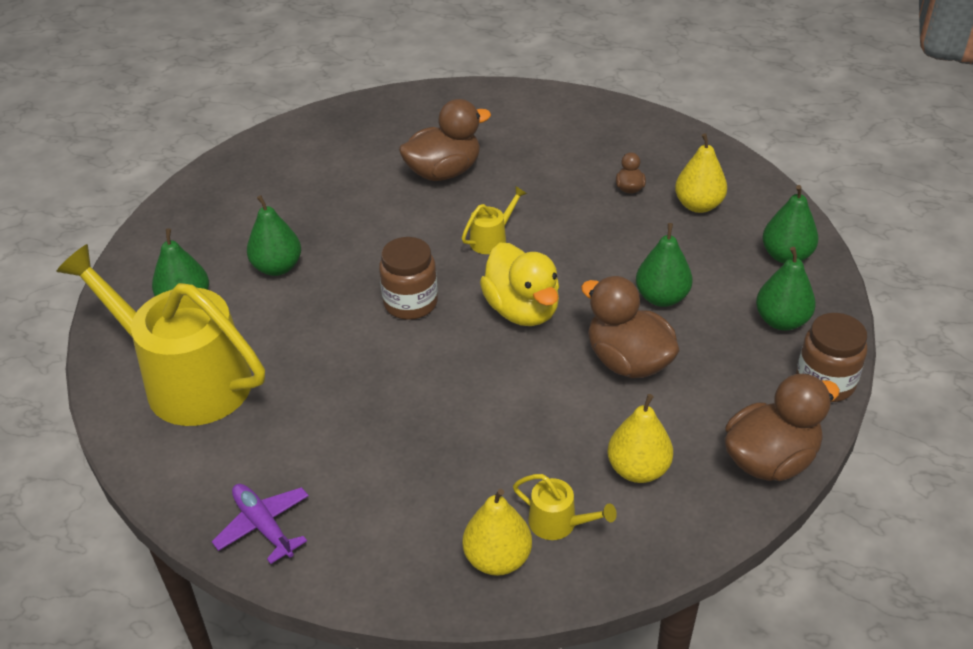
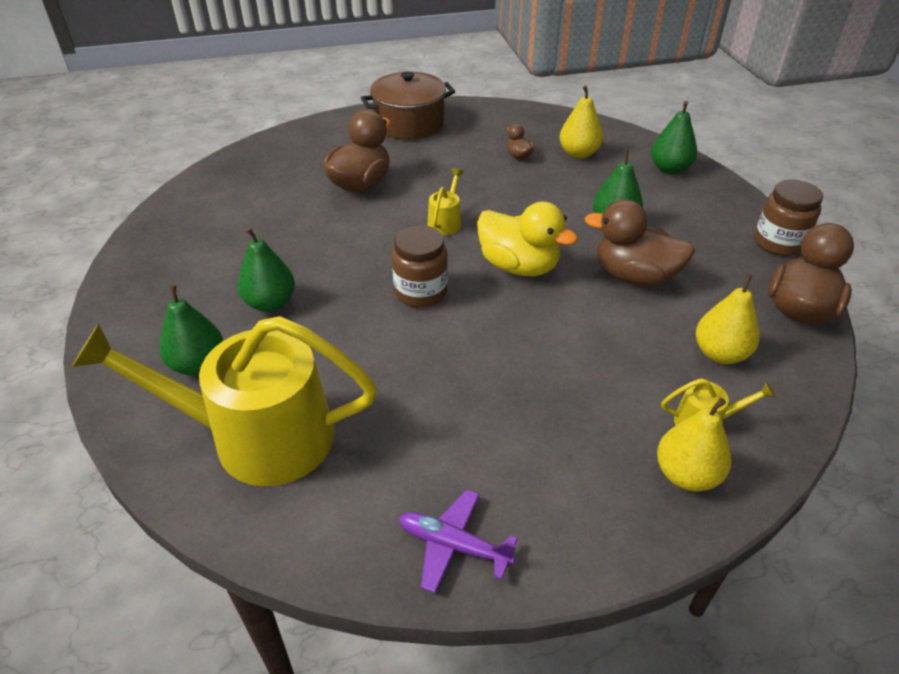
camera: 30 degrees left, 0 degrees up
green pear [756,247,816,331] -> none
none -> brown pot [361,71,455,140]

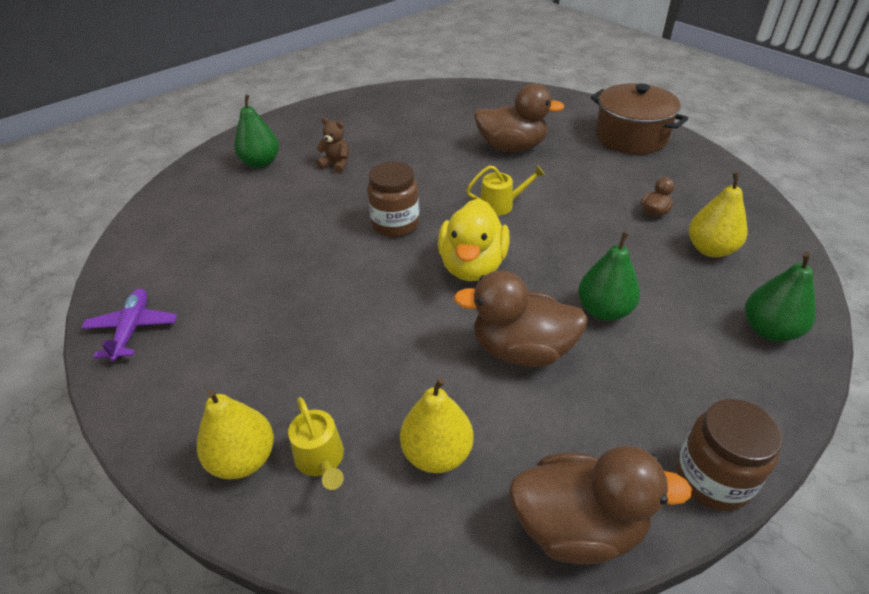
camera: 65 degrees right, 0 degrees up
yellow watering can [72,316,377,486] -> none
green pear [237,228,295,312] -> brown teddy bear [316,118,349,173]
brown duck [585,199,695,286] -> brown duck turned 75 degrees counterclockwise [454,270,588,367]

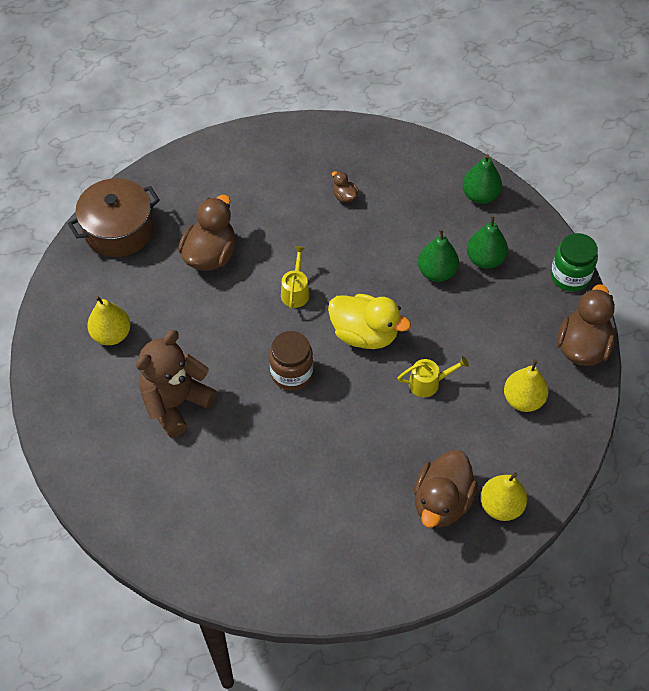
camera: 75 degrees left, 15 degrees up
purple plane [81,288,177,362] -> none
green pear [234,94,279,168] -> green pear moved to [467,215,508,269]
yellow watering can [288,397,344,490] -> yellow watering can moved to [398,356,469,397]
brown teddy bear [316,118,349,173] -> brown teddy bear [136,330,217,438], size x2.15
brown duck [454,270,588,367] -> brown duck moved to [414,450,478,528]
brown pot [591,83,689,154] -> brown pot moved to [68,178,160,257]
brown jar [676,399,783,511] -> green jar [551,233,598,292]
yellow pear [689,172,748,257] -> yellow pear moved to [87,296,131,345]

